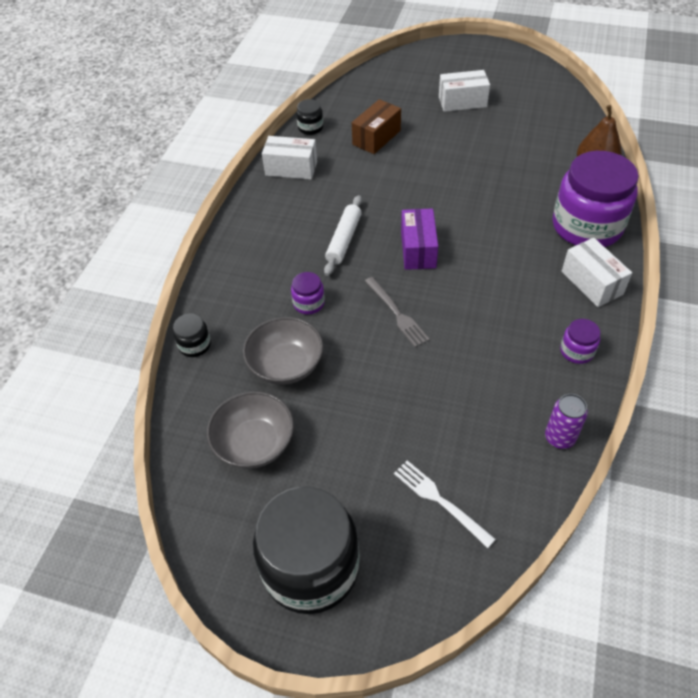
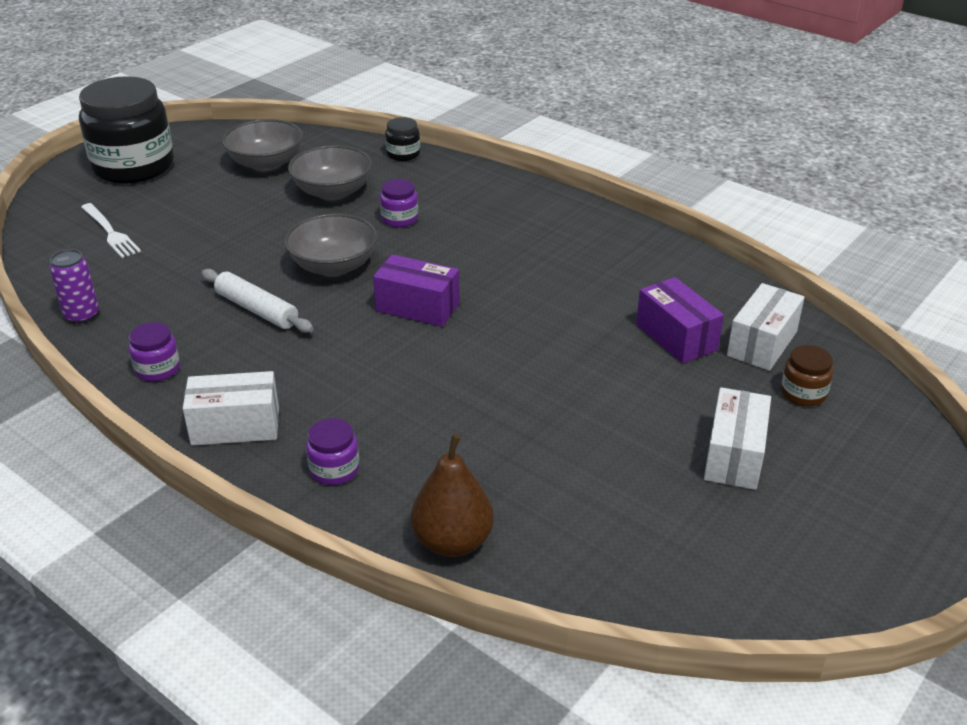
camera: 110 degrees right, 15 degrees down
white box [262,136,317,179] -> white box moved to [727,283,805,371]
black jar [296,99,323,135] -> none
white rolling pin [324,195,362,276] -> white rolling pin moved to [201,269,314,333]
brown box [352,99,401,154] -> purple box [636,277,724,364]
grey fork [365,277,430,347] -> grey bowl [284,213,378,277]
white fork [394,460,496,548] -> white fork turned 75 degrees clockwise [81,203,141,258]
purple jar [553,151,639,247] -> purple jar [306,418,359,485], size x0.42
none -> brown jar [781,345,834,406]

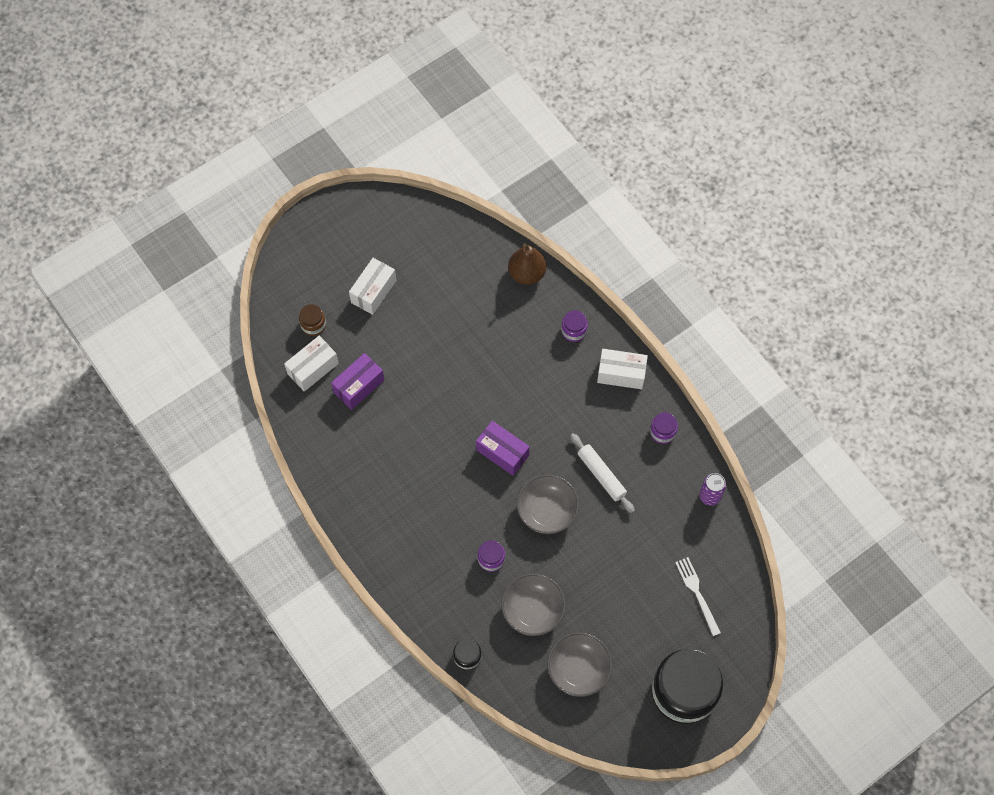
camera: 165 degrees left, 30 degrees up
purple box [636,277,724,364] -> purple box turned 60 degrees clockwise [331,353,384,410]

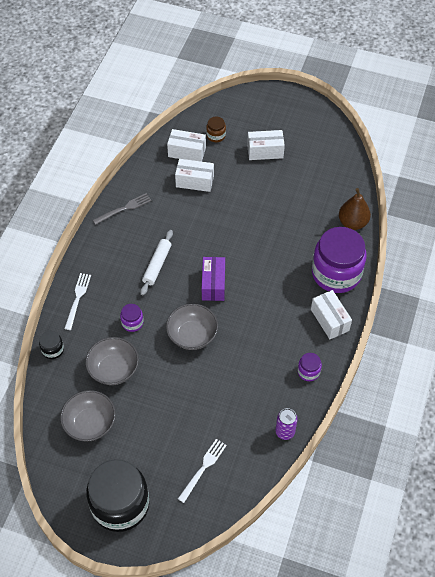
camera: 55 degrees right, 10 degrees down
purple box [331,353,384,410] -> white box [175,159,214,192]
purple jar [561,310,588,342] -> purple jar [312,227,367,293], size x2.36
white rolling pin [570,433,635,513] -> white rolling pin moved to [140,230,173,295]
none -> white fork [64,273,91,330]
none -> grey fork [93,193,152,225]

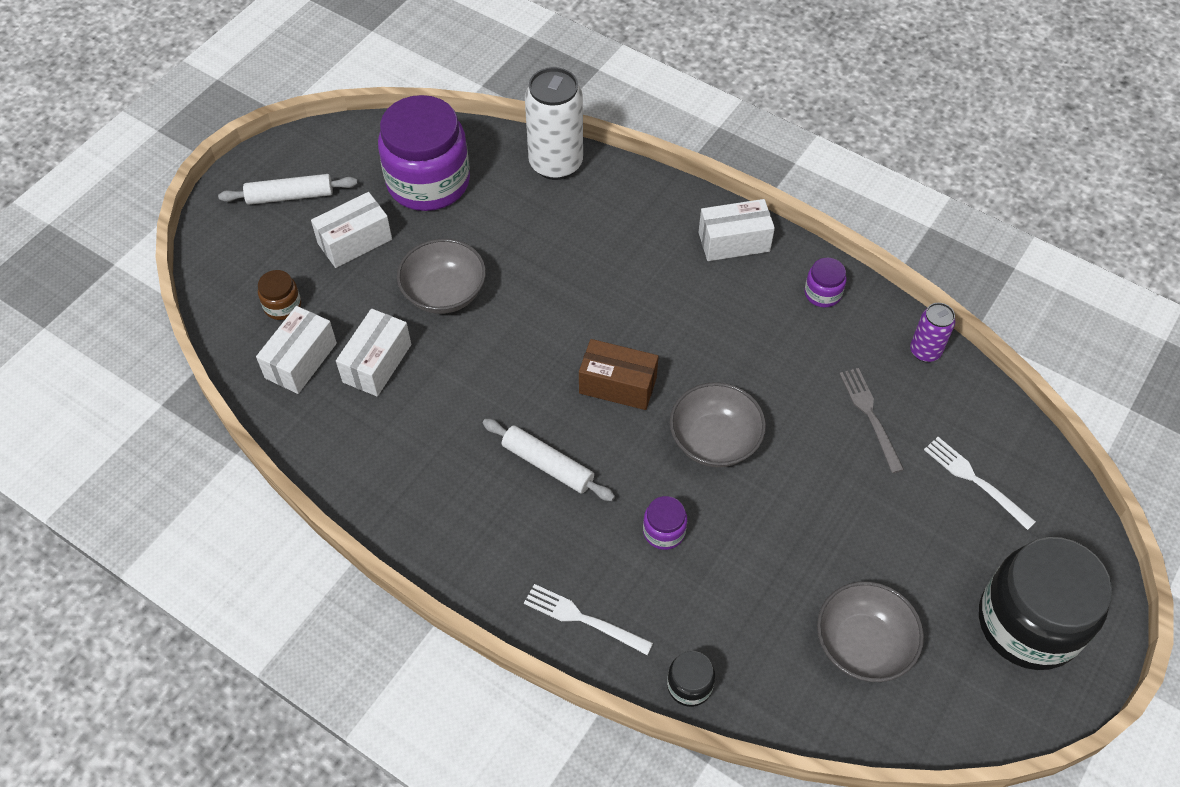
camera: 75 degrees left, 0 degrees up
grey bowl [85,337,139,385] -> grey bowl moved to [397,239,486,314]
grey fork [93,193,152,225] -> grey fork moved to [839,368,904,473]
purple box [202,257,225,301] -> brown box [579,339,659,410]
white box [247,130,285,160] -> white box turned 45 degrees clockwise [311,192,392,268]
purple jar [312,227,367,293] -> purple jar moved to [378,95,470,211]
brown pear [339,188,371,230] -> white can [525,67,583,180]
none -> white rolling pin [218,174,357,205]

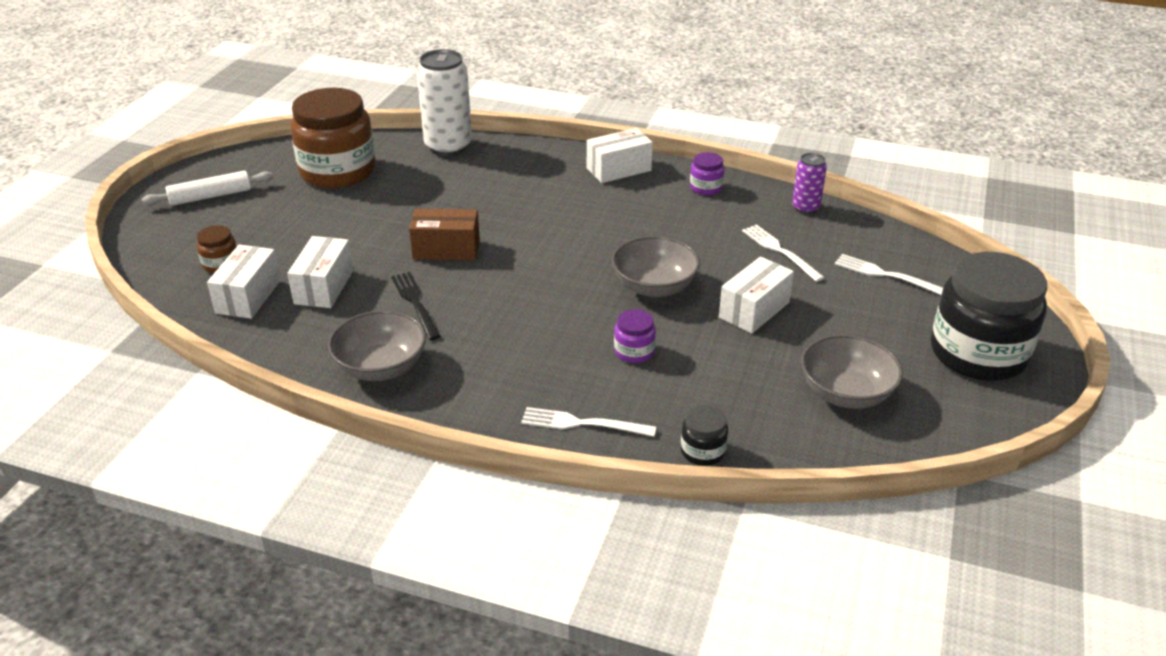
camera: 15 degrees left, 20 degrees down
white box [311,192,392,268] -> white box moved to [719,257,794,334]
purple jar [378,95,470,211] -> brown jar [290,88,376,188]
grey bowl [397,239,486,314] -> grey bowl moved to [328,310,426,381]
white rolling pin [483,419,615,501] -> none
brown box [579,339,659,410] -> brown box moved to [409,209,480,260]
grey fork [839,368,904,473] -> white fork [742,224,825,282]
none -> black fork [391,272,441,340]

